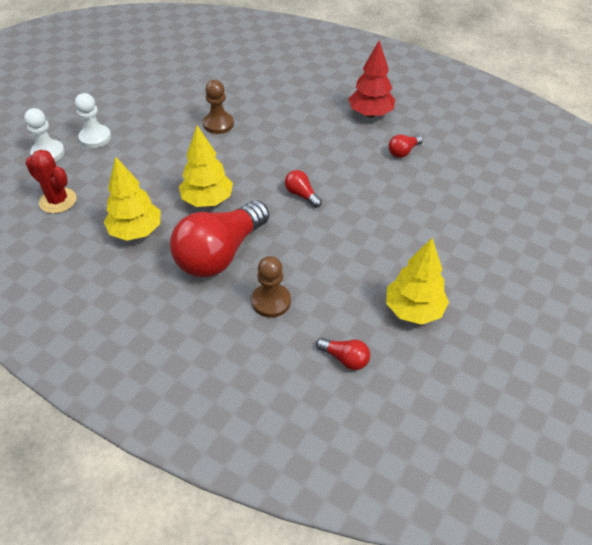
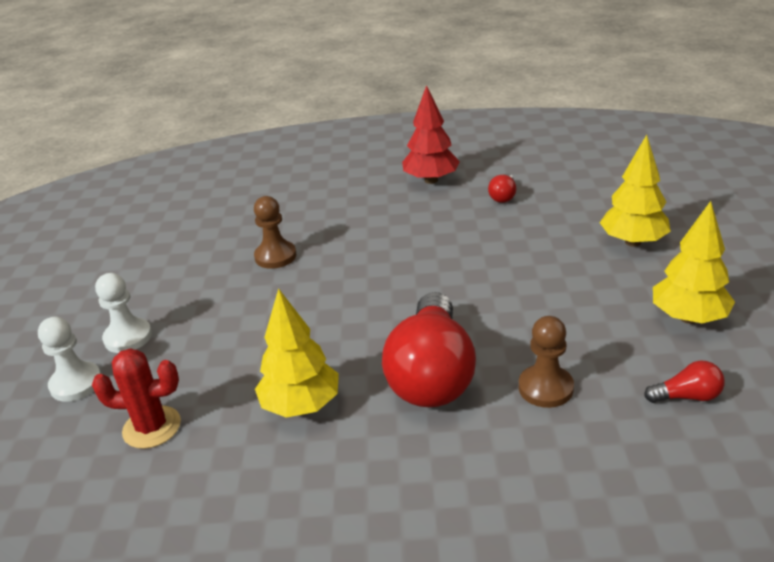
camera: 30 degrees left, 15 degrees down
yellow tree [179,126,233,207] -> yellow tree moved to [600,135,671,247]
red light bulb [285,170,322,208] -> none

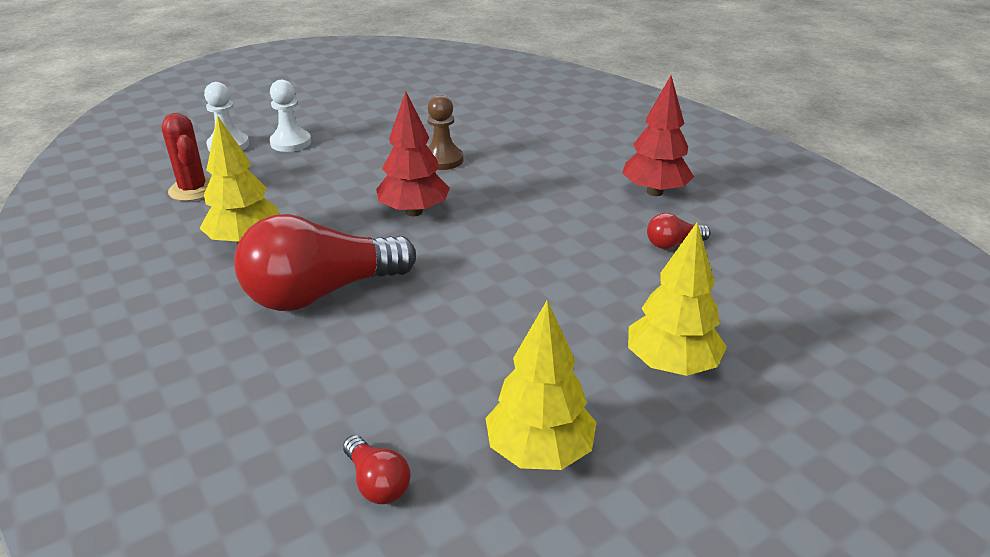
camera: 55 degrees right, 0 degrees up
brown pawn [519,316,574,408] -> none
none -> red tree [376,91,450,216]

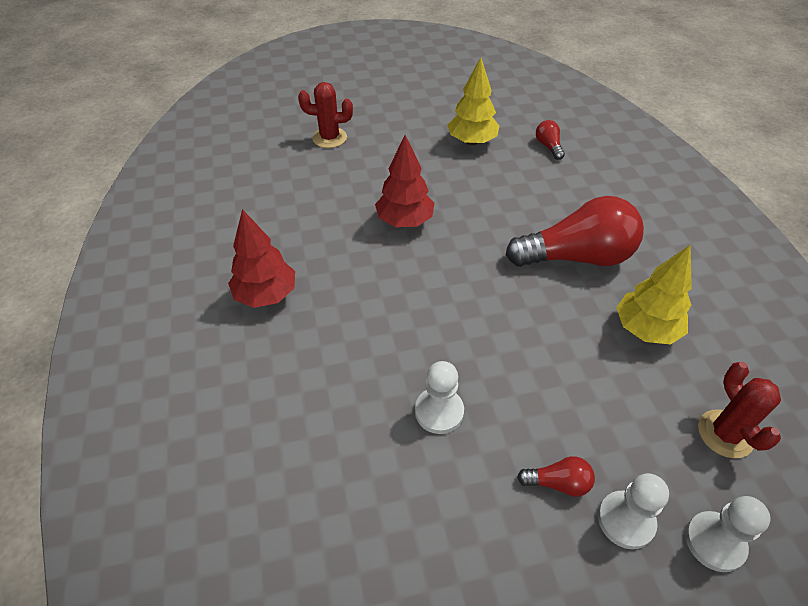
camera: 160 degrees left, 15 degrees up
red tree [376,91,450,216] -> red tree moved to [375,135,434,227]
brown pawn [427,95,463,170] -> white pawn [415,361,464,434]
yellow tree [628,222,727,376] -> none
red light bulb [647,213,711,249] -> red light bulb moved to [517,456,595,497]
none -> red cactus [298,82,353,148]

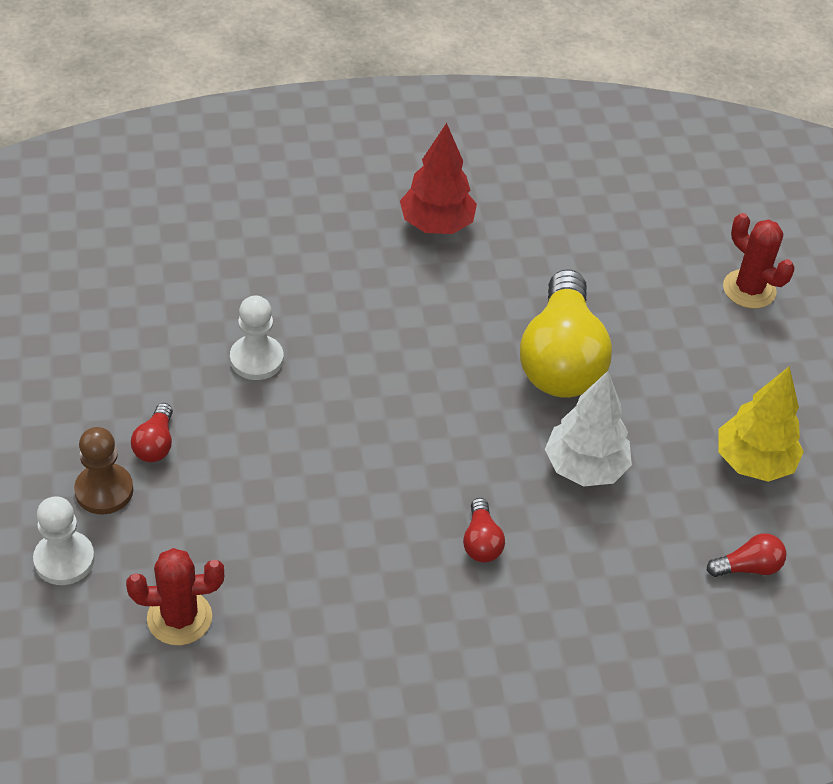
camera: 90 degrees right, 0 degrees up
red cactus [298,82,353,148] -> red cactus turned 45 degrees counterclockwise [723,213,795,309]
red tree [375,135,434,227] -> yellow light bulb [520,269,612,398]
red light bulb [506,196,644,267] -> red light bulb [463,498,505,563], size x0.42
white pawn [598,473,669,549] -> brown pawn [74,427,133,515]
yellow tree [616,245,691,344] -> none
none -> white tree [545,371,632,486]

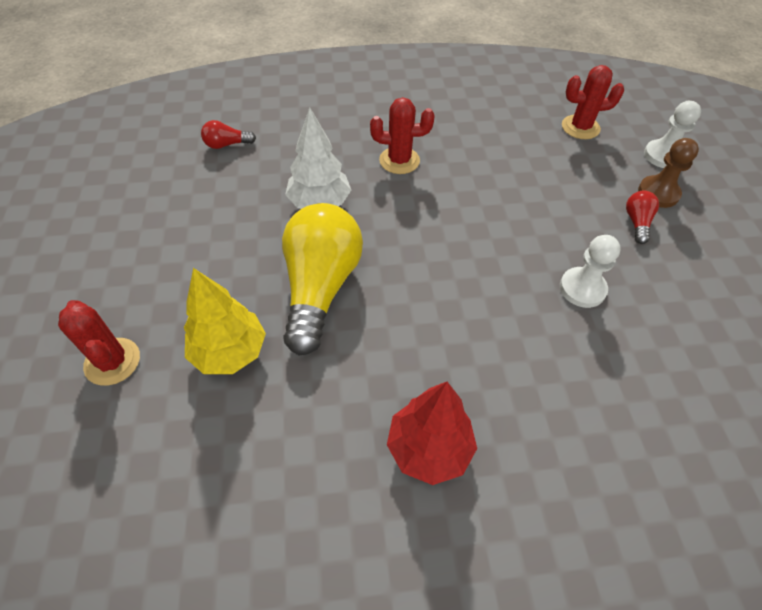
camera: 175 degrees left, 5 degrees up
red light bulb [463,498,505,563] -> red cactus [370,97,434,174]
yellow tree [718,366,804,482] -> yellow tree moved to [184,268,266,374]

